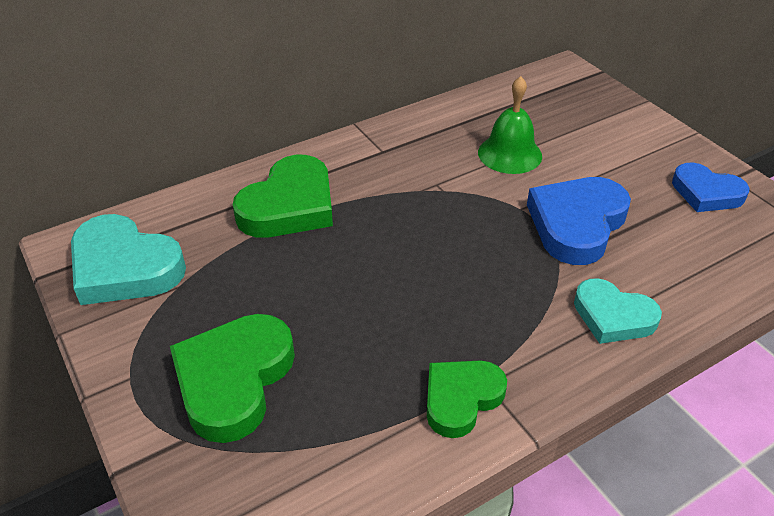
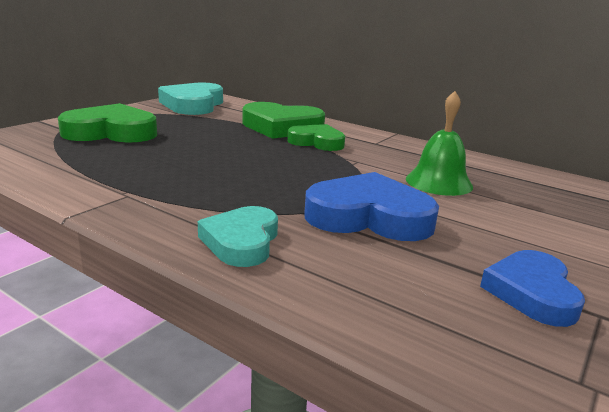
camera: 65 degrees right, 20 degrees down
green heart [427,360,507,438] -> green heart moved to [287,124,345,151]

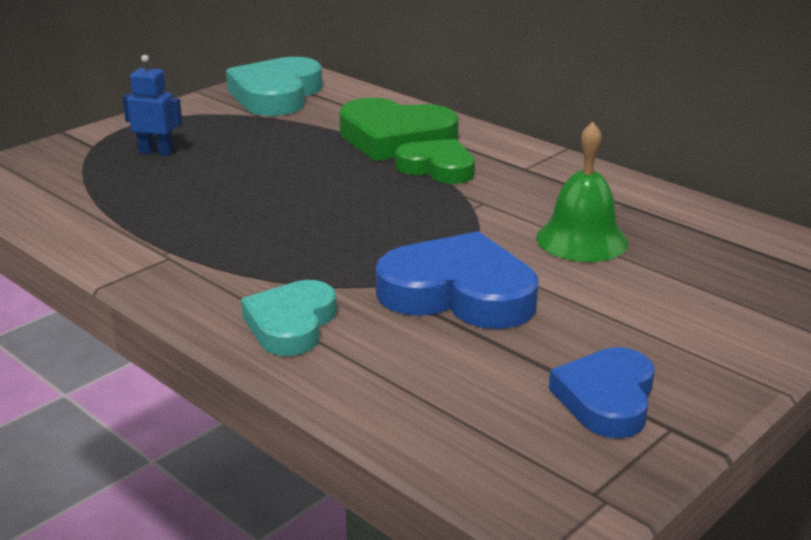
camera: 10 degrees right, 5 degrees up
green heart [58,103,157,143] -> blue robot [122,55,183,156]

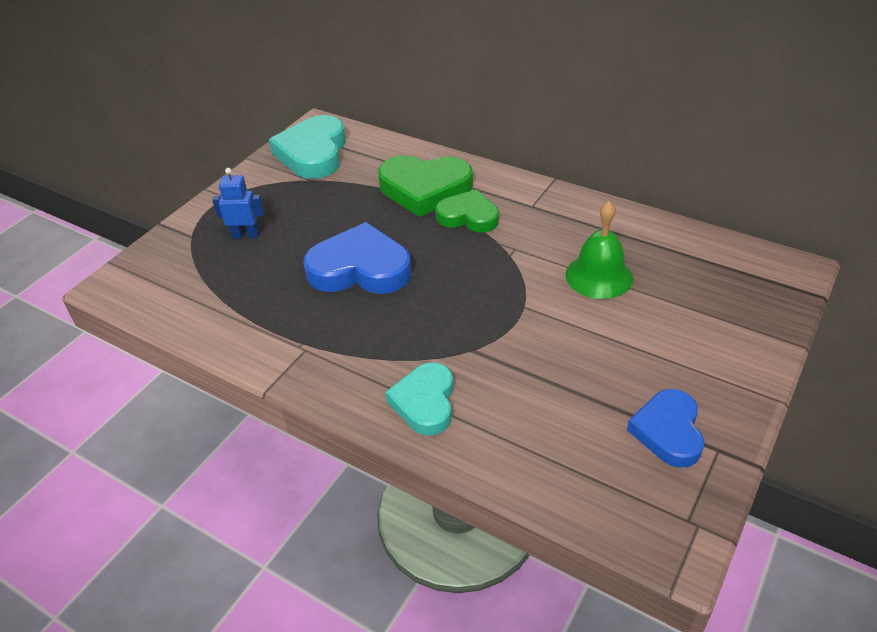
camera: 10 degrees left, 15 degrees up
blue heart [376,231,538,329] -> blue heart moved to [304,222,412,294]

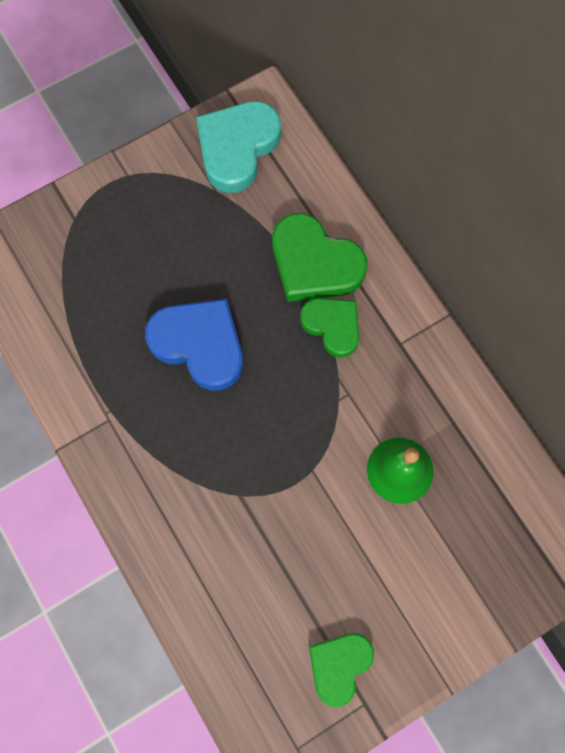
camera: 25 degrees right, 30 degrees up
blue robot [212,168,264,239] -> none
turquoise heart [385,362,453,436] -> none
blue heart [627,389,704,468] -> green heart [309,633,374,707]

